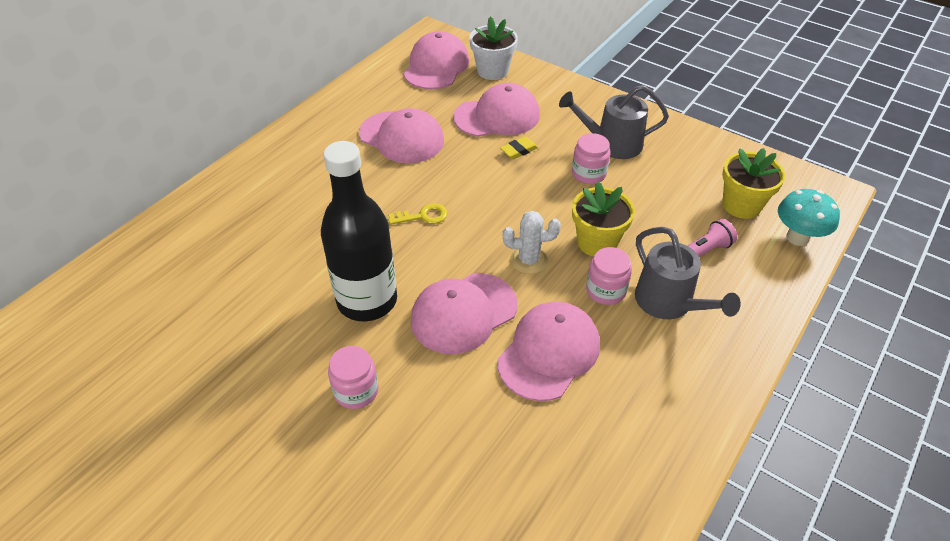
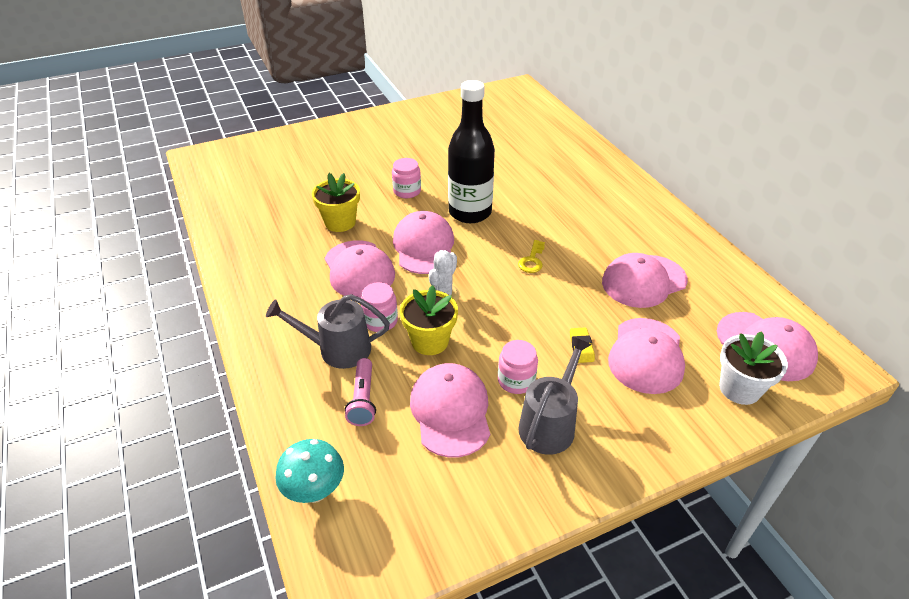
camera: 120 degrees right, 5 degrees down
yellow flower pot [722,148,785,219] -> yellow flower pot moved to [312,173,360,232]
none -> pink cap [410,363,490,458]

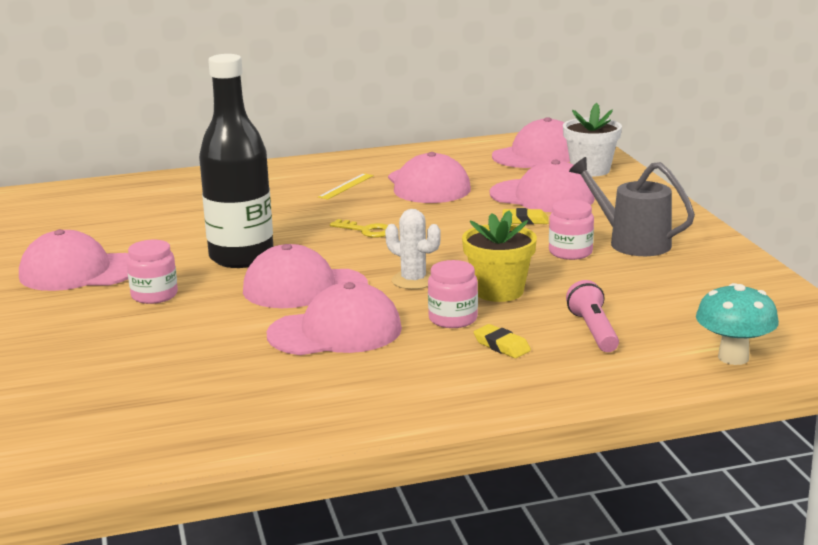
camera: 80 degrees left, 20 degrees down
grey watering can [266,294,390,369] -> yellow eraser [474,324,531,358]
yellow flower pot [312,173,360,232] -> none
pink flashlight [345,358,376,426] -> pink flashlight turned 105 degrees counterclockwise [566,280,619,352]
pink cap [410,363,490,458] -> pink cap moved to [19,229,129,291]
none -> yellow ruler [318,173,374,199]

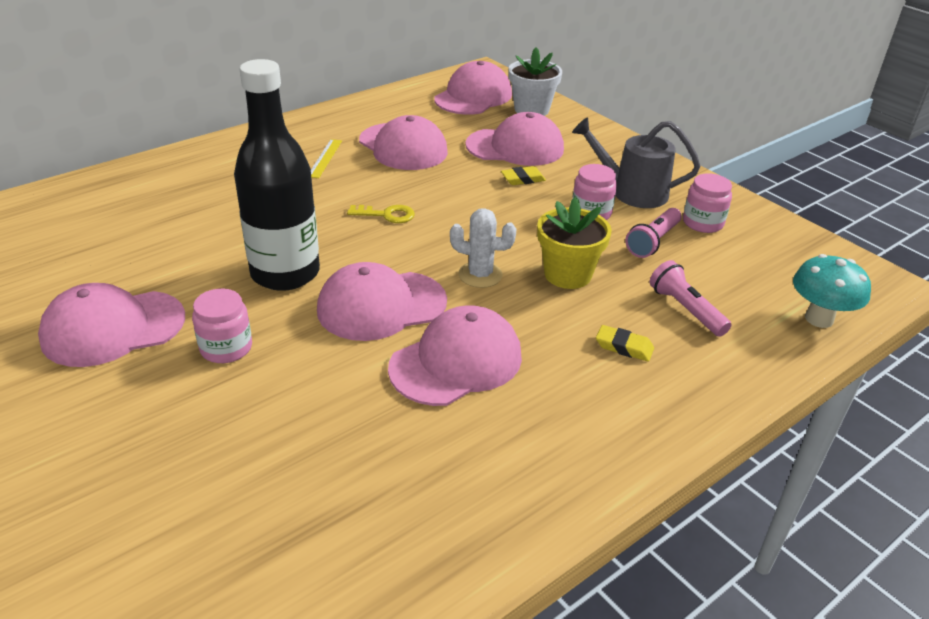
camera: 25 degrees left, 15 degrees up
pink jar [428,260,478,328] -> pink jar moved to [683,173,732,233]
none -> pink flashlight [625,208,682,258]

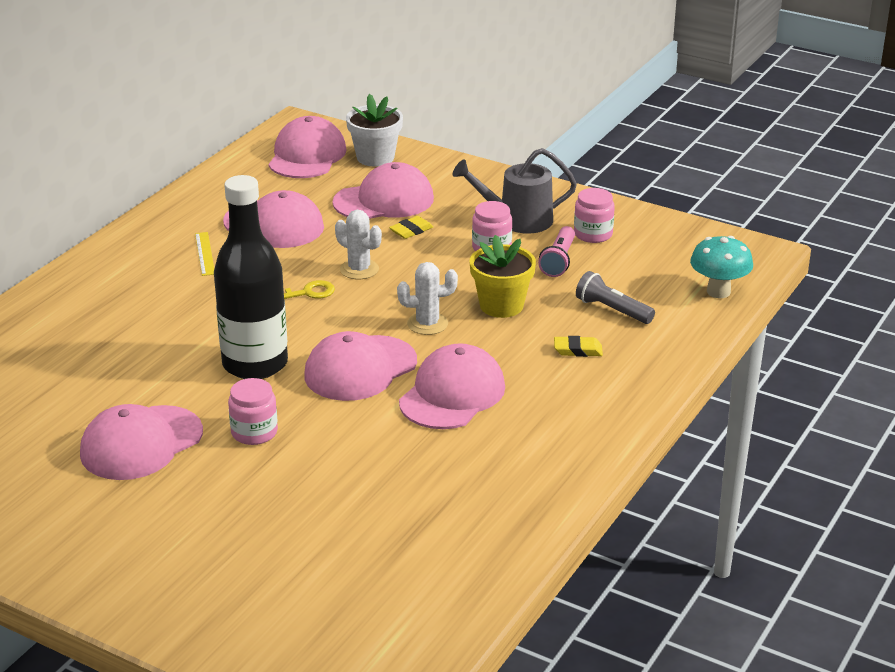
camera: 20 degrees left, 5 degrees down
pink flashlight [650,260,732,337] -> grey flashlight [576,271,655,324]
none -> white cactus [335,210,382,279]

